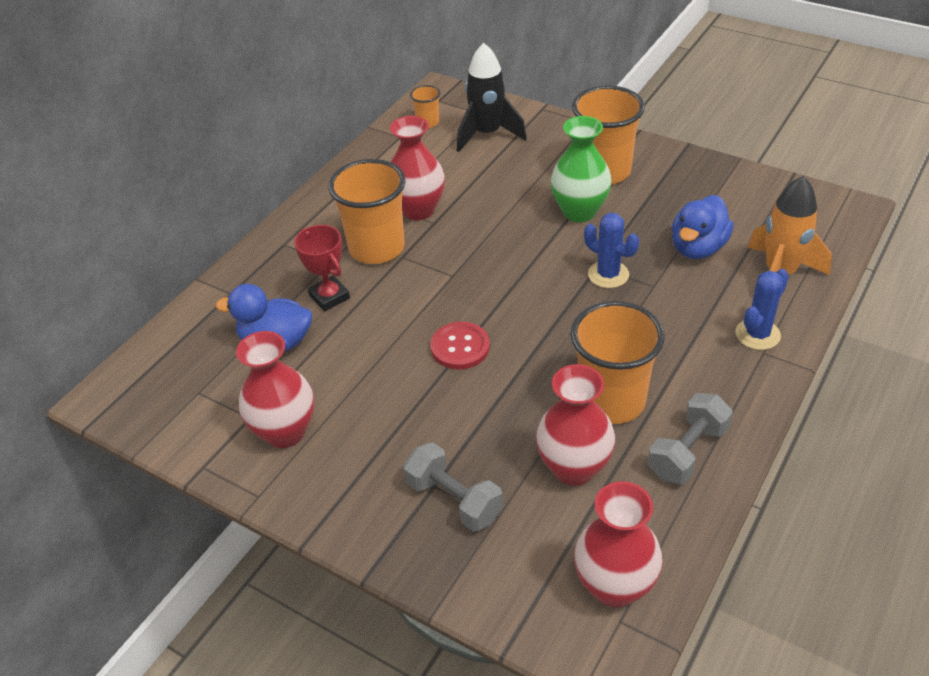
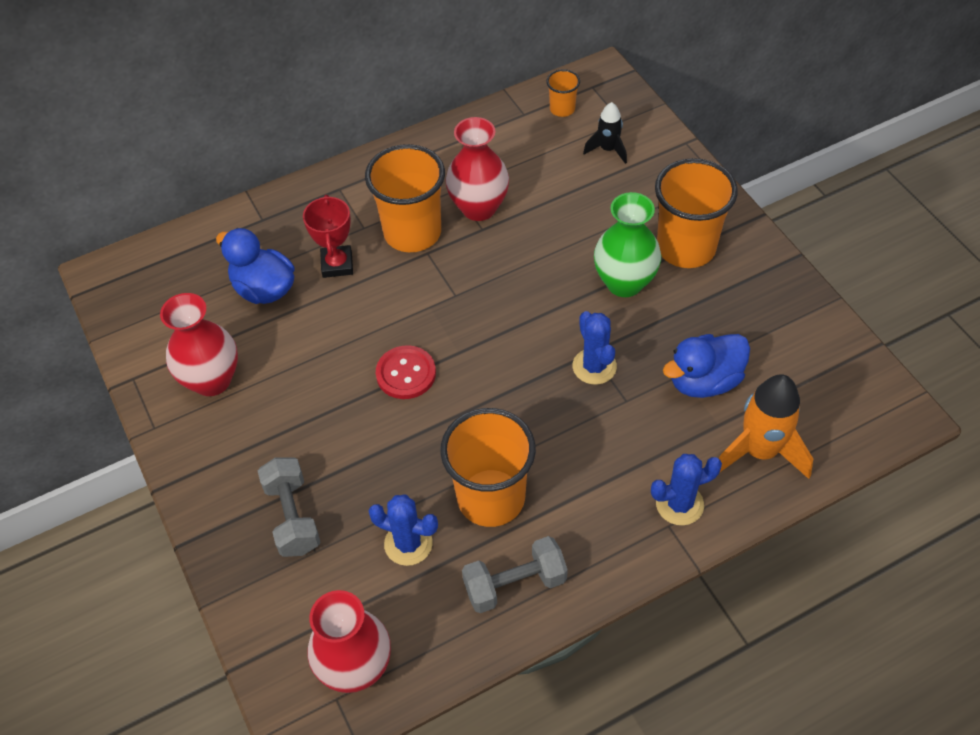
camera: 30 degrees right, 10 degrees up
black rocket [457,43,527,152] -> black rocket [583,102,627,164], size x0.56
red vase [536,364,616,486] -> blue cactus [369,494,438,566]

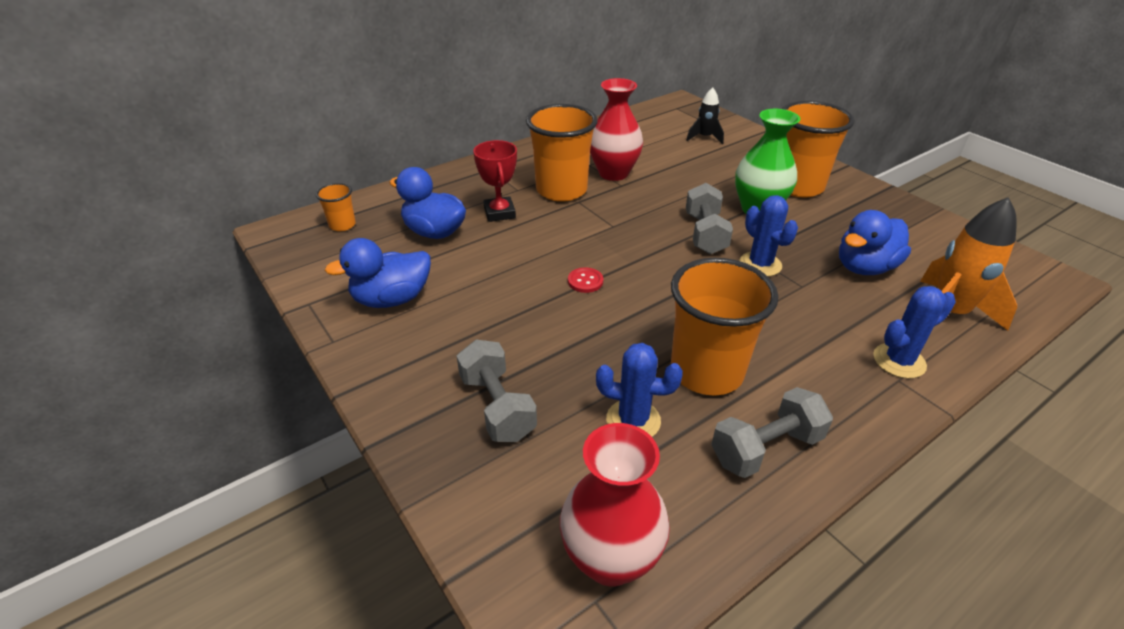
camera: 10 degrees left, 15 degrees down
red vase [160,293,238,396] -> blue duck [325,238,431,308]
red button [376,345,436,399] -> red button [568,267,603,293], size x0.61
orange cup [546,69,580,117] -> orange cup moved to [316,183,356,231]
none -> grey dumbbell [686,183,733,254]

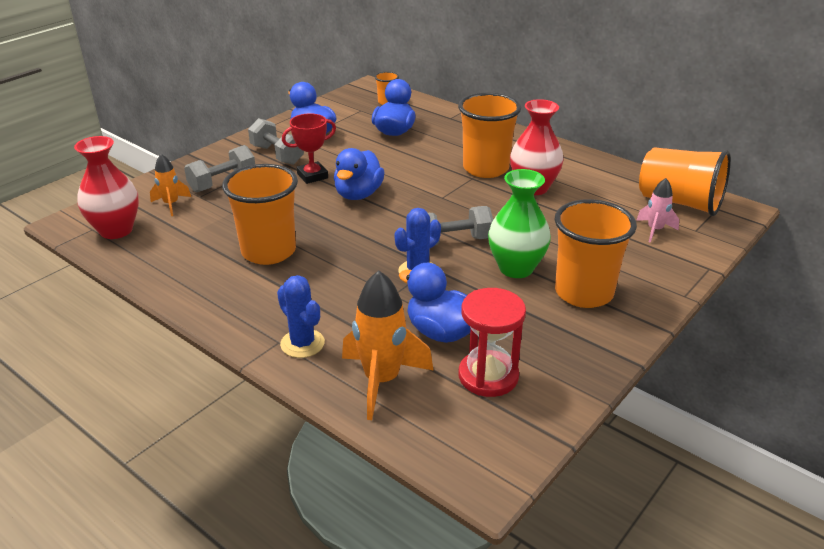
camera: 75 degrees right, 5 degrees down
red trophy [473,140,517,222] -> red trophy moved to [282,113,336,184]
red button [568,267,603,293] -> blue duck [334,148,385,200]
blue cactus [596,343,683,437] -> none
black rocket [686,87,724,144] -> pink rocket [637,178,679,243]
grey dumbbell [711,387,833,478] -> grey dumbbell moved to [248,118,304,165]
none -> orange rocket [150,154,191,216]
none -> red hourglass [459,288,526,397]
none -> orange cup [639,147,731,216]

